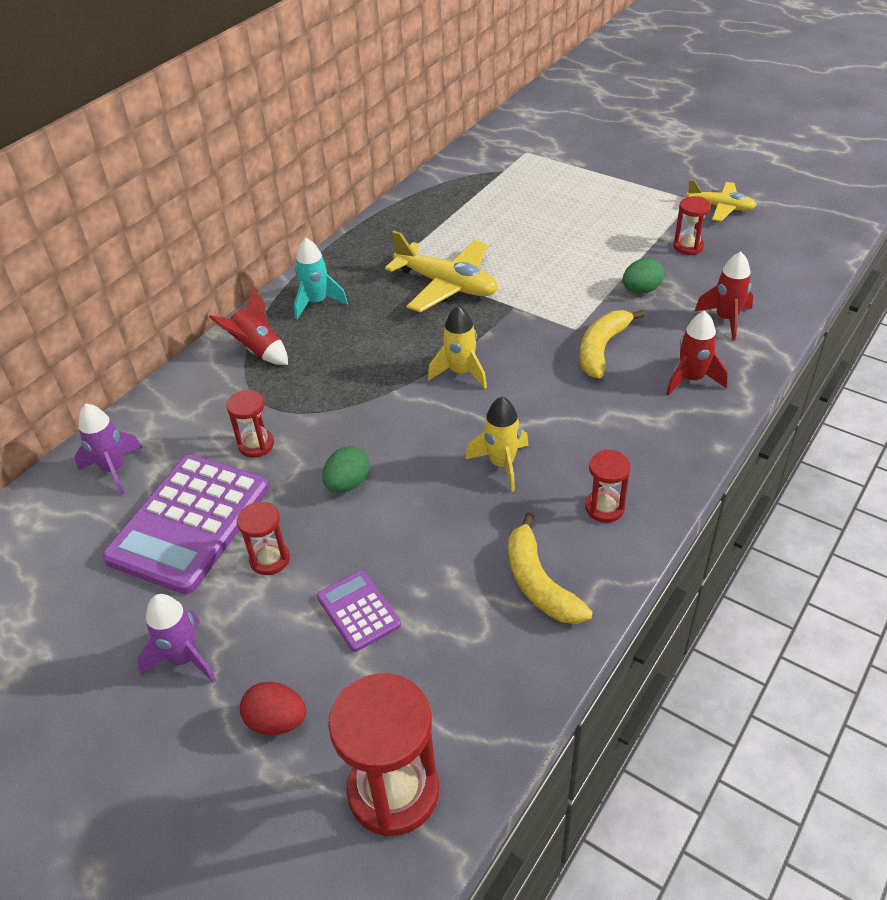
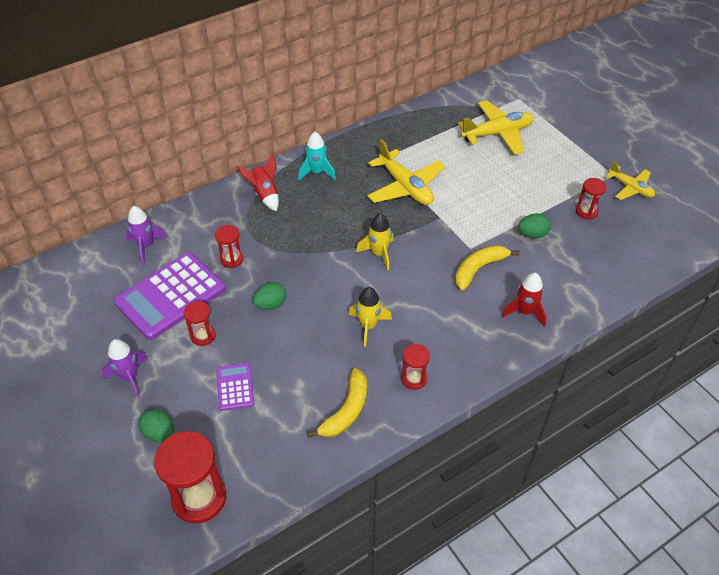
camera: 20 degrees right, 5 degrees up
red egg [240,682,306,735] -> green egg [138,409,174,442]
yellow banana [508,512,593,624] -> yellow banana turned 150 degrees counterclockwise [307,368,367,438]
red rocket [694,252,753,340] -> none
none -> yellow plane [458,100,534,155]

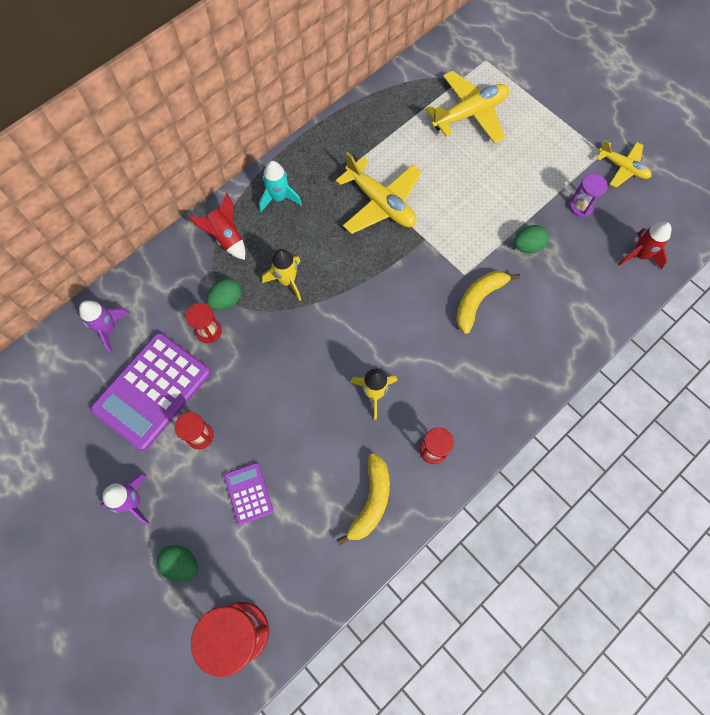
camera: 10 degrees left, 20 degrees up
green egg [253,282,287,310] -> green egg moved to [207,278,241,310]
yellow rocket [356,214,394,271] -> yellow rocket moved to [262,249,301,301]
red rocket [501,273,547,327] -> red rocket moved to [618,222,671,269]
red hourglass [576,178,607,220] -> purple hourglass [569,173,608,217]

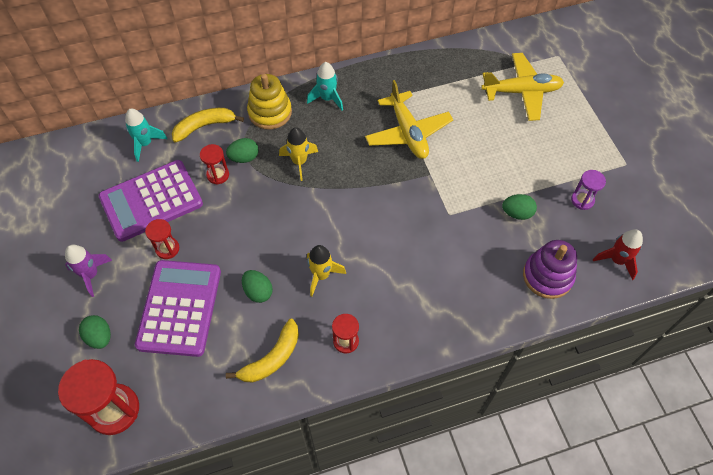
camera: 25 degrees right, 10 degrees down
purple rocket [79,300,130,353] -> turquoise rocket [125,109,167,162]
red rocket [189,193,245,260] -> yellow stacking toy [247,74,292,130]
purple calculator [224,463,274,525] -> purple calculator [135,260,221,357], size x2.04
yellow banana [456,271,520,334] -> yellow banana moved to [172,108,244,143]
yellow plane [596,140,652,188] -> none
none -> green egg [242,270,273,303]
none -> purple stacking toy [523,240,577,299]

